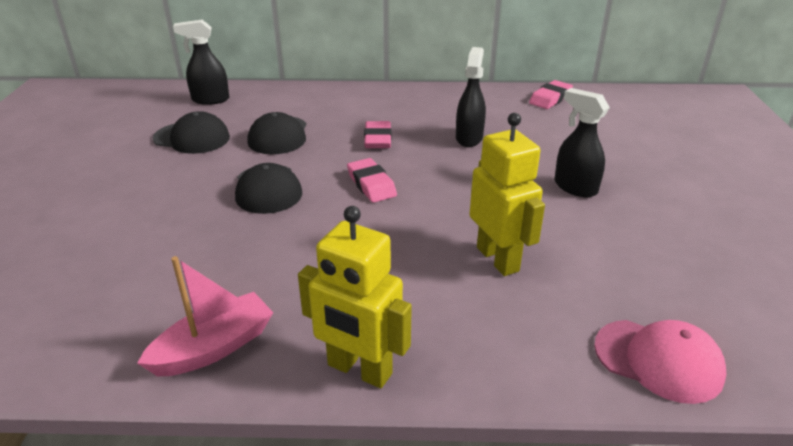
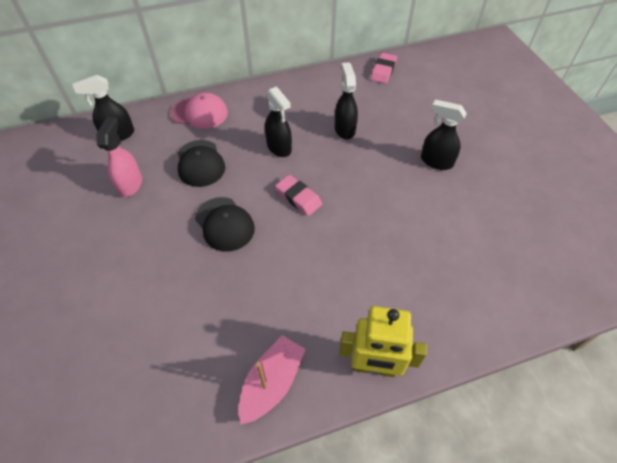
camera: 20 degrees left, 20 degrees up
black cap [153,111,230,154] -> pink spray bottle [97,117,142,197]
pink eraser [364,121,392,148] -> black spray bottle [265,86,292,157]
yellow robot [470,113,545,276] -> none
pink cap [594,320,727,404] -> pink cap moved to [170,93,228,129]

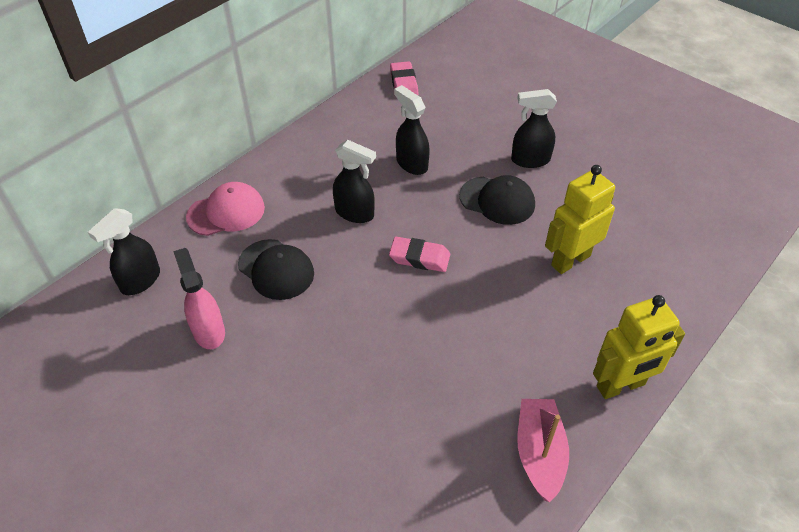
camera: 30 degrees left, 5 degrees down
black cap [195,197,255,252] -> black cap moved to [459,175,535,225]
none -> yellow robot [545,165,615,274]

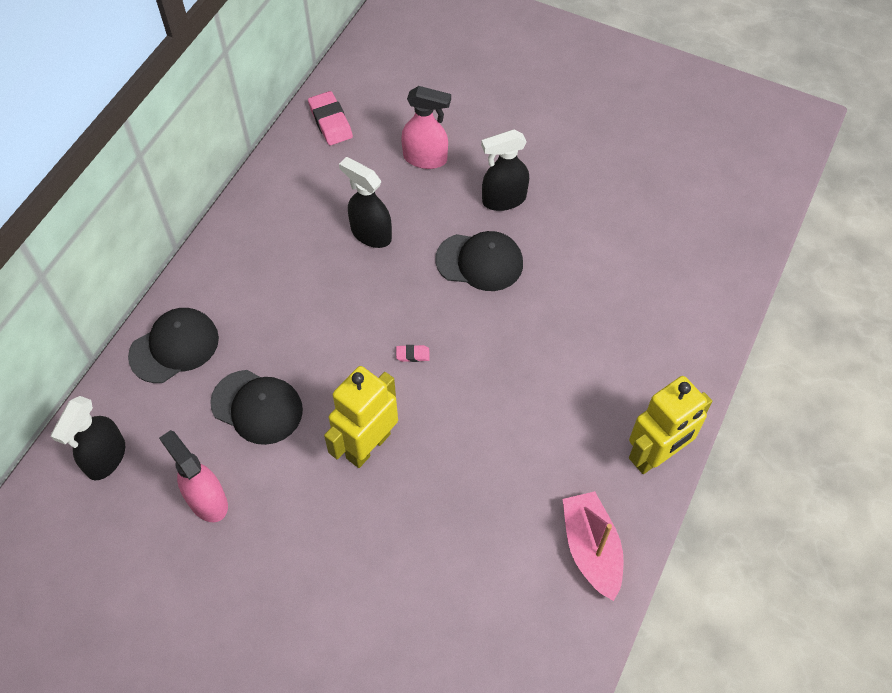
camera: 15 degrees left, 10 degrees up
pink cap [186,182,265,236] -> black cap [128,308,219,383]
black spray bottle [333,140,376,223] -> none
pink eraser [389,237,450,272] -> pink eraser [396,345,430,362], size x0.50
yellow robot [545,165,615,274] -> yellow robot moved to [324,366,398,468]
none -> pink spray bottle [401,86,451,169]

